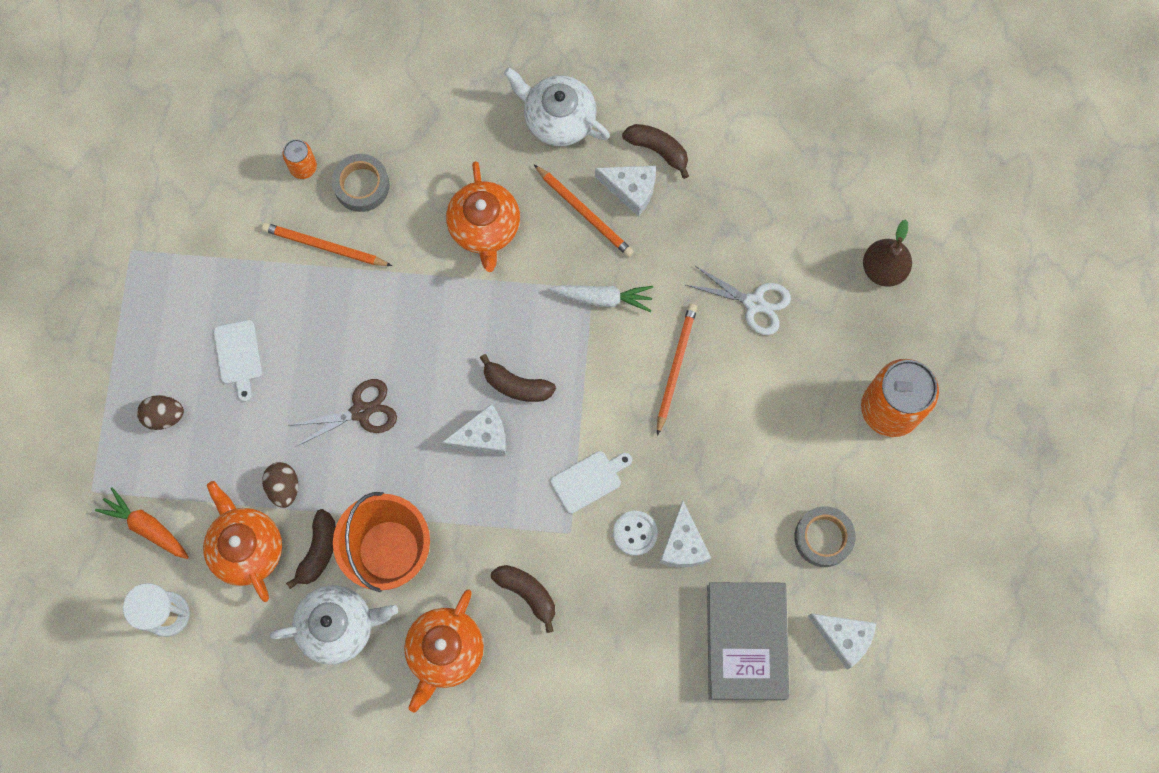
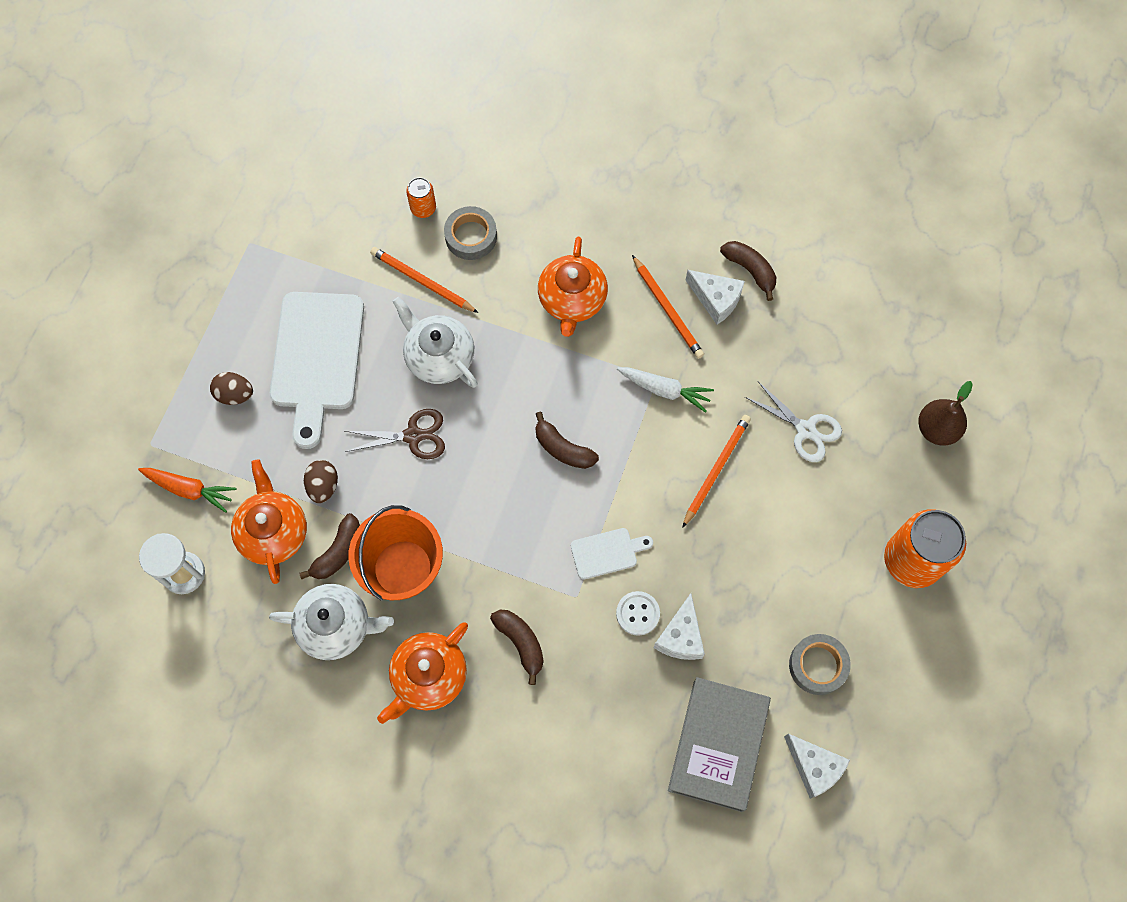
camera: 15 degrees right, 5 degrees down
orange carrot [95,487,189,559] -> orange carrot turned 150 degrees clockwise [138,468,236,513]
white cutting board [213,320,262,402] -> white cutting board [270,292,364,449], size x2.14
white cheese [441,404,506,456] -> none
white teapot [504,67,610,146] -> white teapot moved to [393,297,478,388]

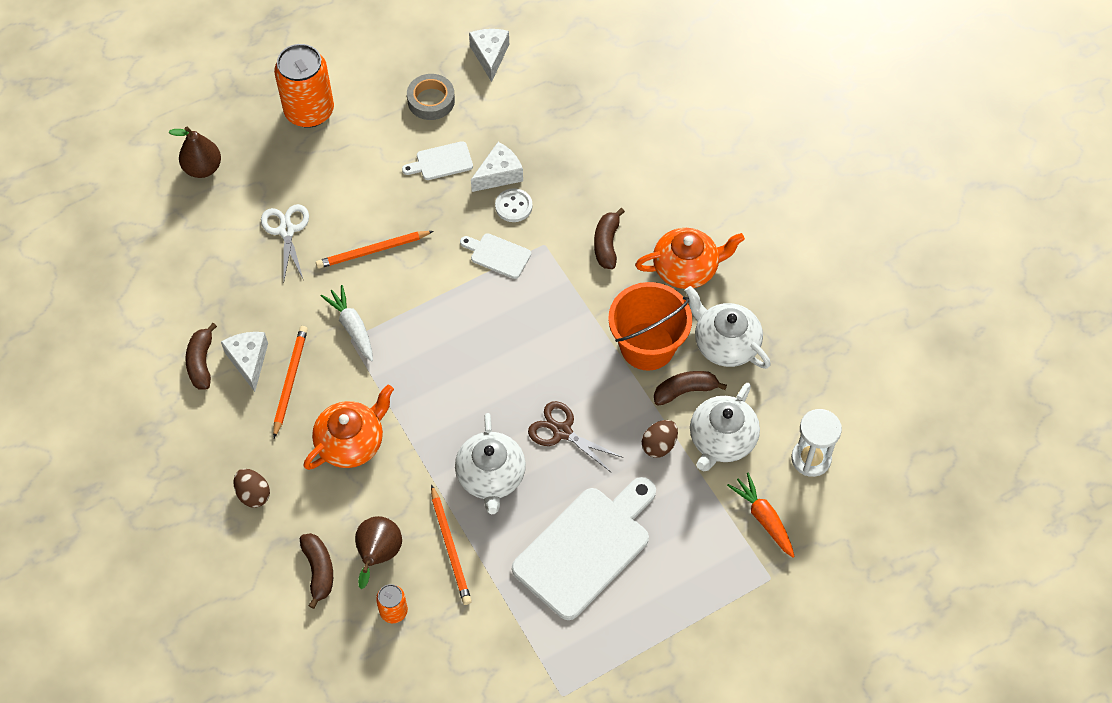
camera: 140 degrees left, 10 degrees down
brown egg [210,372,253,405] -> brown egg moved to [233,469,270,508]
orange teapot [231,460,307,584] -> white teapot [690,383,760,471]
grey tape [444,206,497,260] -> brown pear [355,516,402,589]
brown banana [535,412,599,469] -> brown banana moved to [300,533,333,609]
grey book [668,677,771,812] -> none
none -> white cutting board [402,141,473,180]

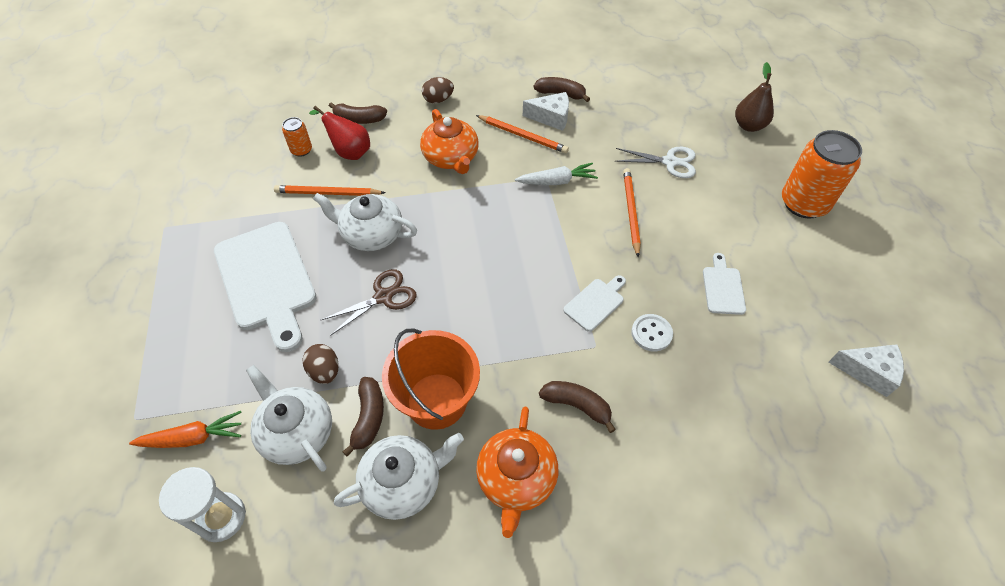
camera: 110 degrees right, 5 degrees down
brown pear [355,516,402,589] -> red pear [309,106,370,160]
grey tape [407,74,455,120] -> none
white cheese [471,142,523,192] -> none

